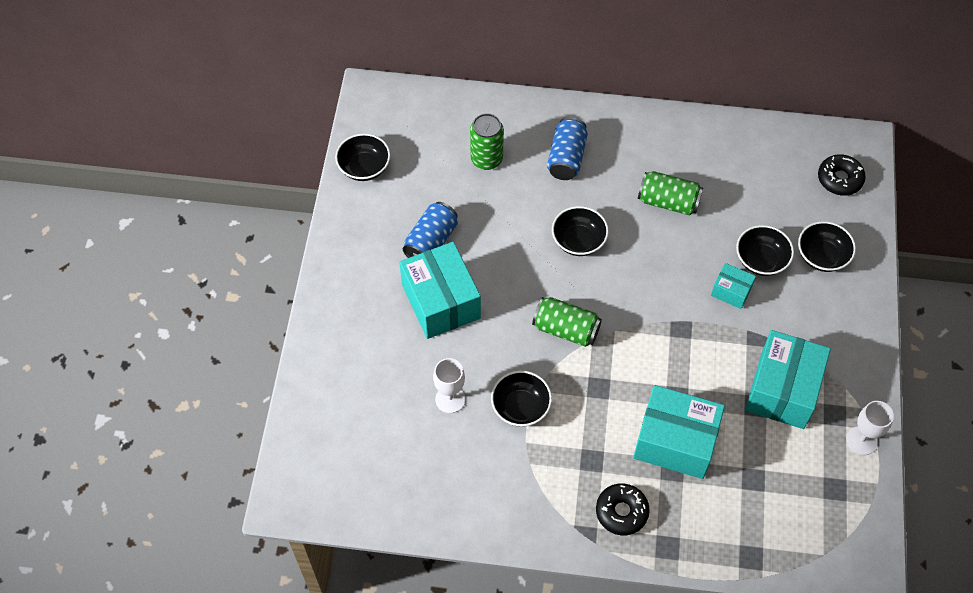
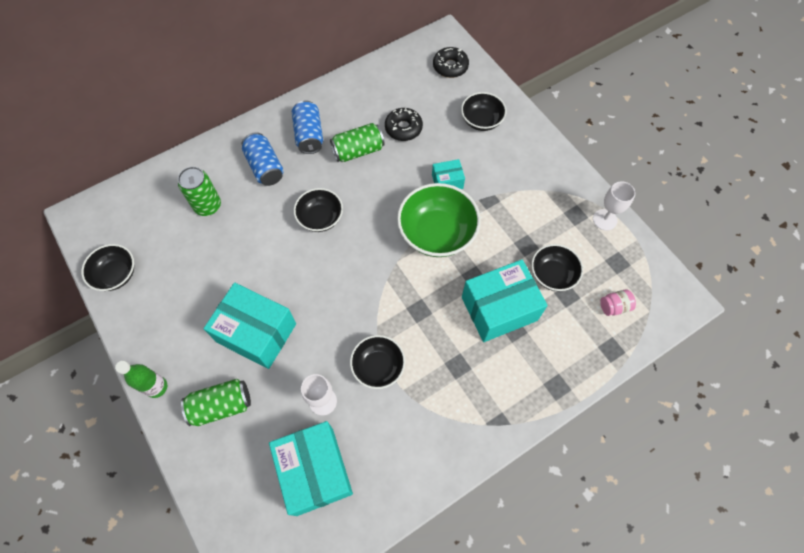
camera: 40 degrees left, 5 degrees up
blue can [403,202,458,258] -> blue can moved to [292,100,323,154]
green can [532,297,602,347] -> green can moved to [181,379,251,426]
black donut [596,483,650,535] -> black donut moved to [385,108,423,141]
black bowl [736,225,794,276] -> black bowl moved to [531,244,583,291]
turquoise box [745,330,831,429] -> turquoise box moved to [269,421,353,516]
none -> green bottle [115,361,167,398]
none -> green bowl [397,183,481,257]
none -> pink jar [600,289,636,316]

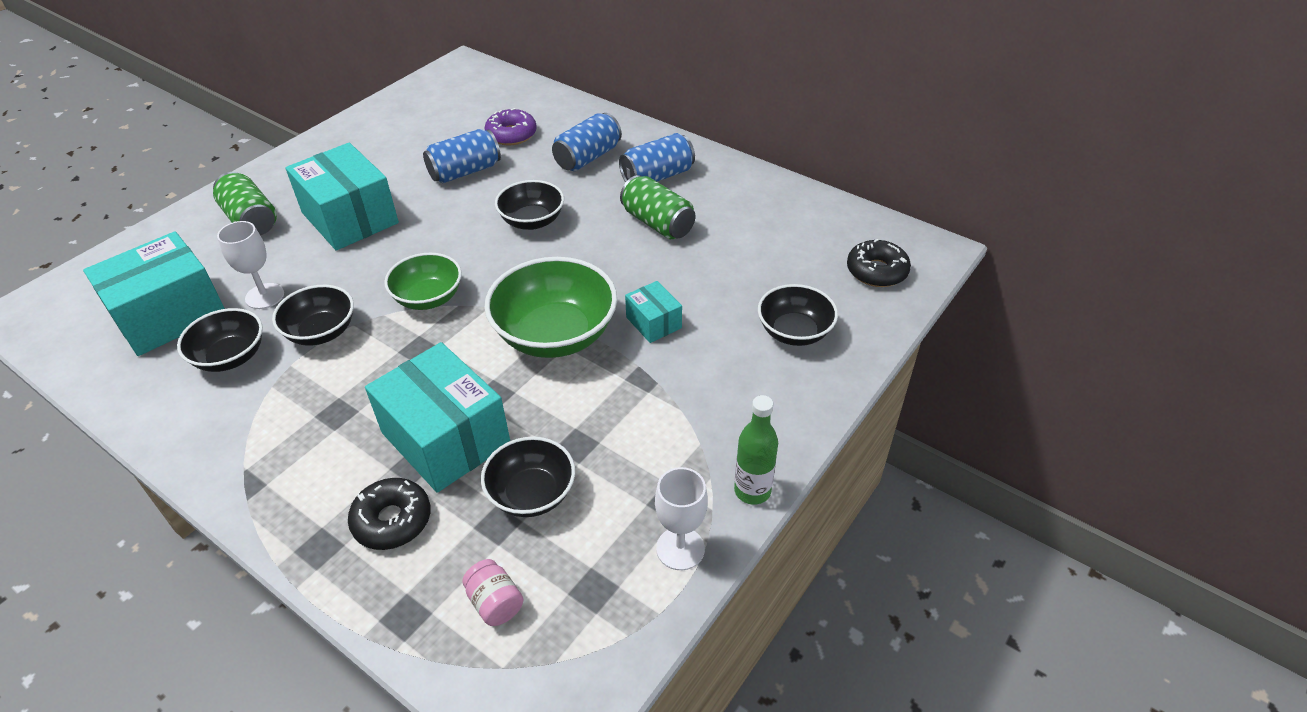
camera: 70 degrees right, 20 degrees down
black bowl [81,244,134,291] -> black bowl moved to [177,308,263,372]
green bottle [115,361,167,398] -> green bottle moved to [734,395,778,505]
green can [178,167,221,216] -> purple donut [484,108,537,145]
turquoise box [203,283,296,369] -> turquoise box turned 45 degrees counterclockwise [285,143,399,250]
black donut [385,108,423,141] -> black donut moved to [348,478,431,550]
none -> green bowl [384,253,462,310]
none -> blue can [423,129,501,183]

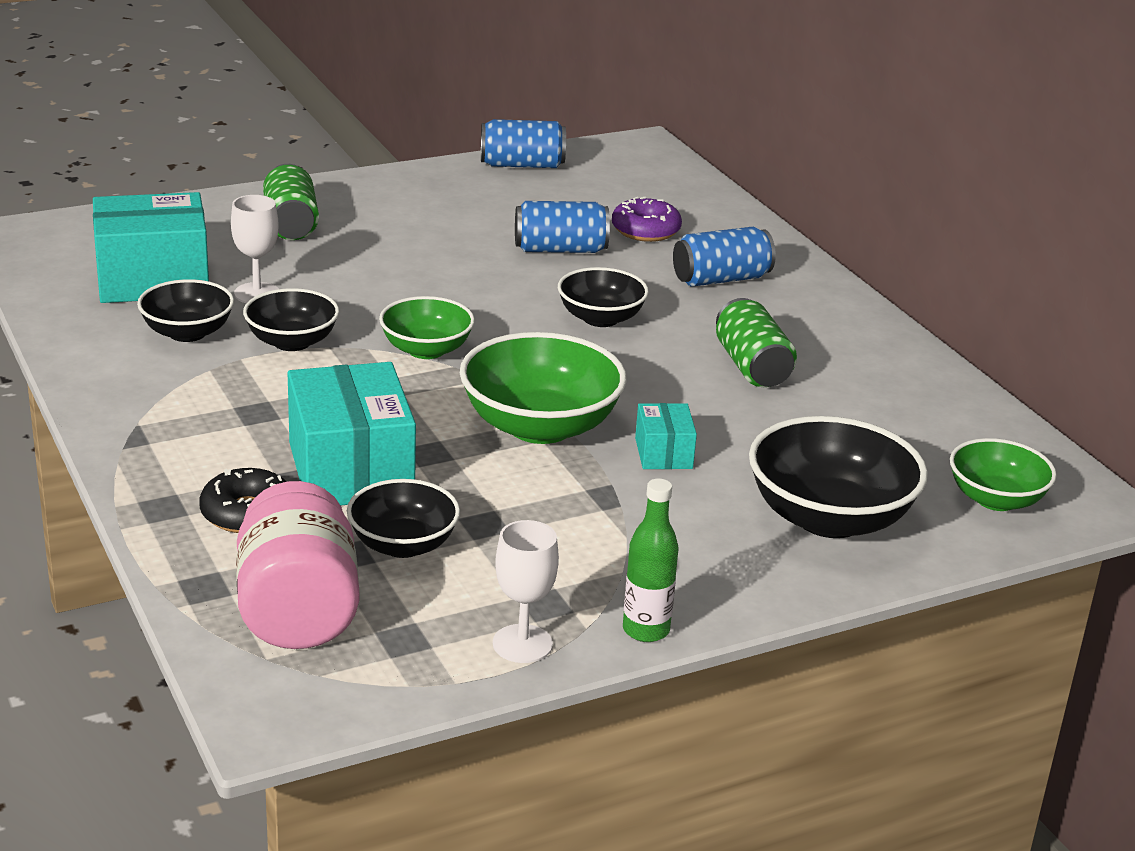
camera: 25 degrees right, 15 degrees down
turquoise box [285,143,399,250] -> none
pink jar [462,559,523,626] -> pink jar [236,481,359,649], size x2.30
blue can [619,133,695,182] -> blue can moved to [481,119,566,168]
black bowl [758,284,838,346] -> black bowl [749,416,928,538], size x1.64
black donut [847,239,911,287] -> green bowl [950,438,1057,511]

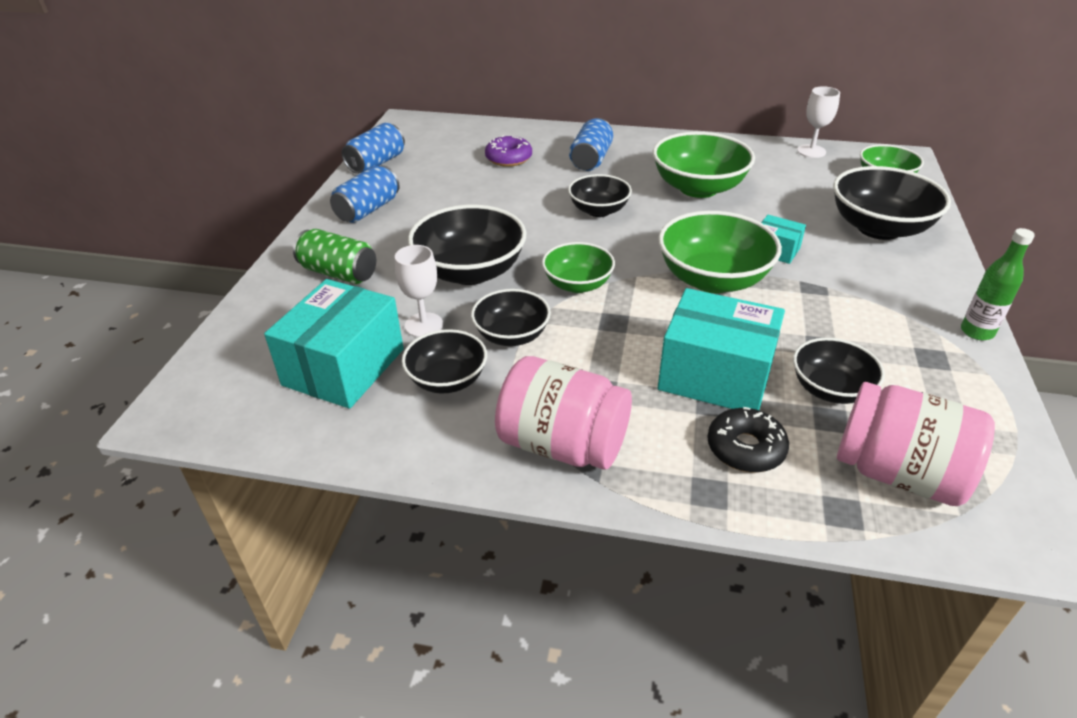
camera: 50 degrees left, 10 degrees up
white goblet [493,520,559,663] -> white goblet moved to [797,86,840,158]
blue can [515,201,610,253] -> blue can moved to [330,165,400,223]
green can [716,298,797,387] -> green bowl [653,132,755,198]
none -> black bowl [408,205,526,285]
none -> pink jar [495,356,632,470]

